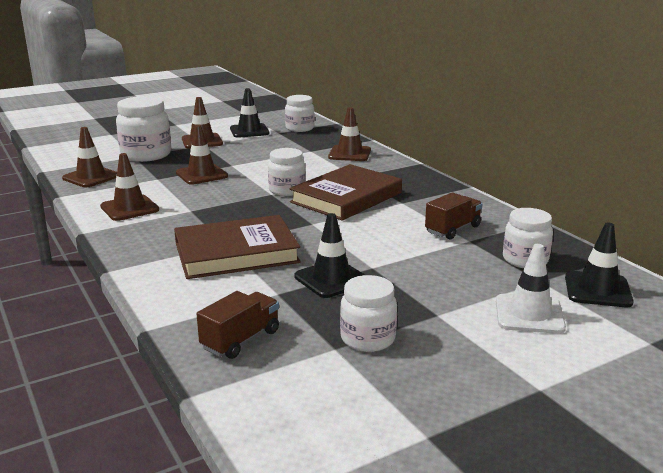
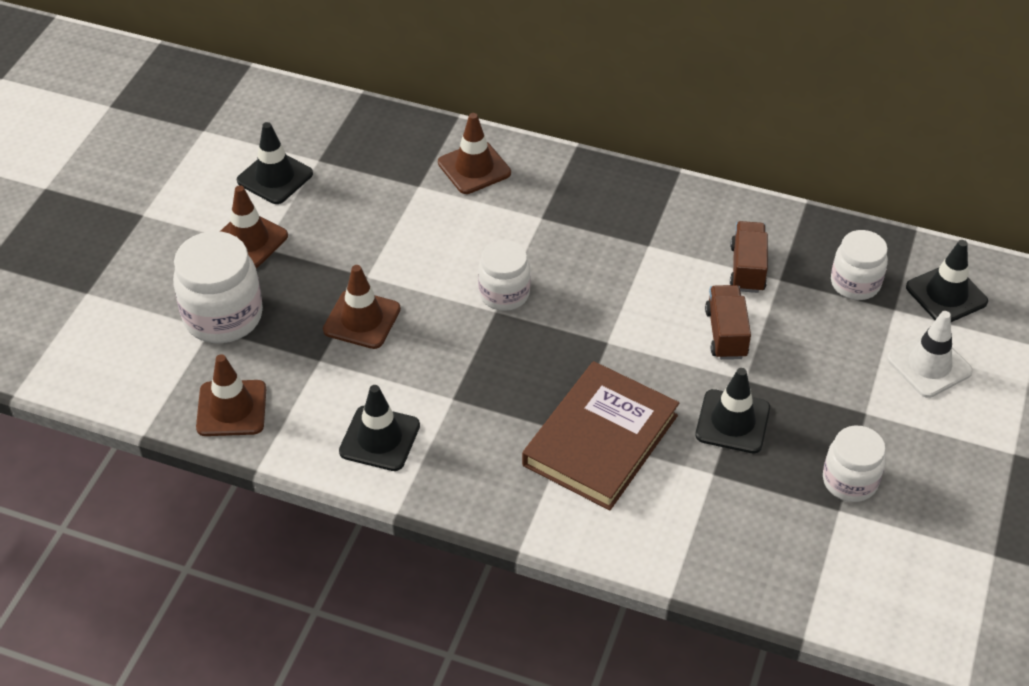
camera: 40 degrees left, 25 degrees up
brown traffic cone [100,153,159,221] -> black traffic cone [339,385,420,471]
brown truck [196,291,279,359] -> brown truck moved to [705,285,751,360]
white jar [285,95,315,132] -> none
brown book [289,164,402,221] -> none

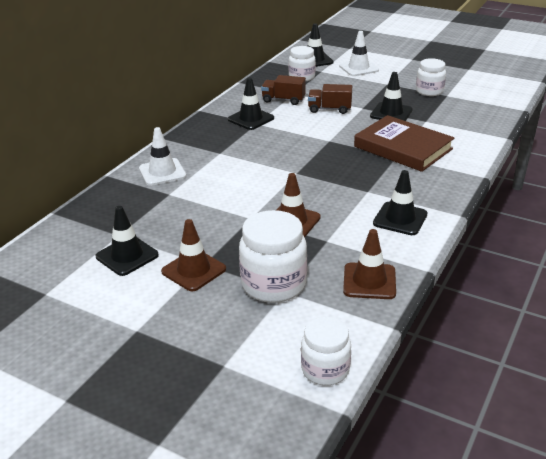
camera: 80 degrees left, 15 degrees down
brown traffic cone [438,113,511,194] -> white traffic cone [139,127,186,186]
white jar [478,240,531,311] -> white jar moved to [301,317,351,385]
none -> black traffic cone [228,78,274,130]

